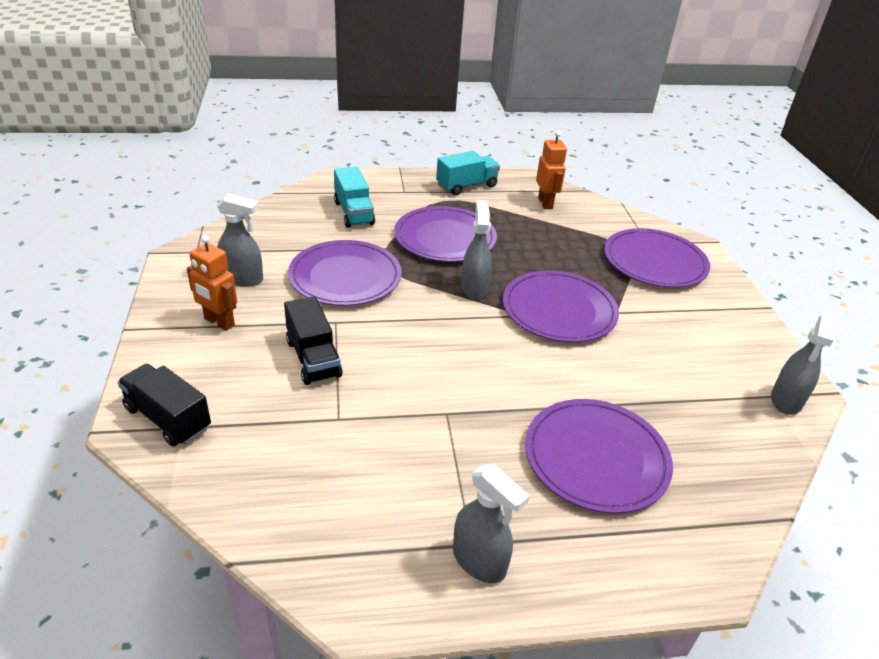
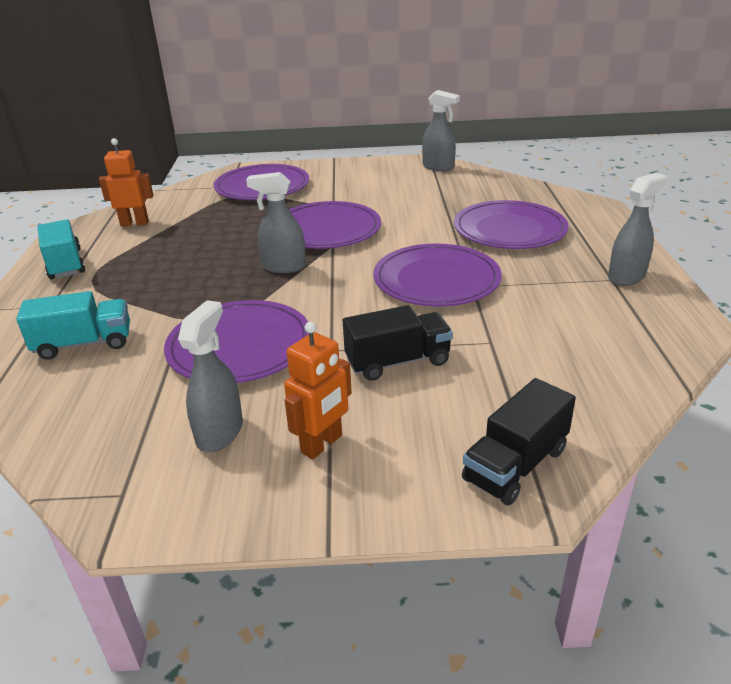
camera: 80 degrees left, 5 degrees down
purple plate [394,206,497,262] -> purple plate moved to [373,244,502,306]

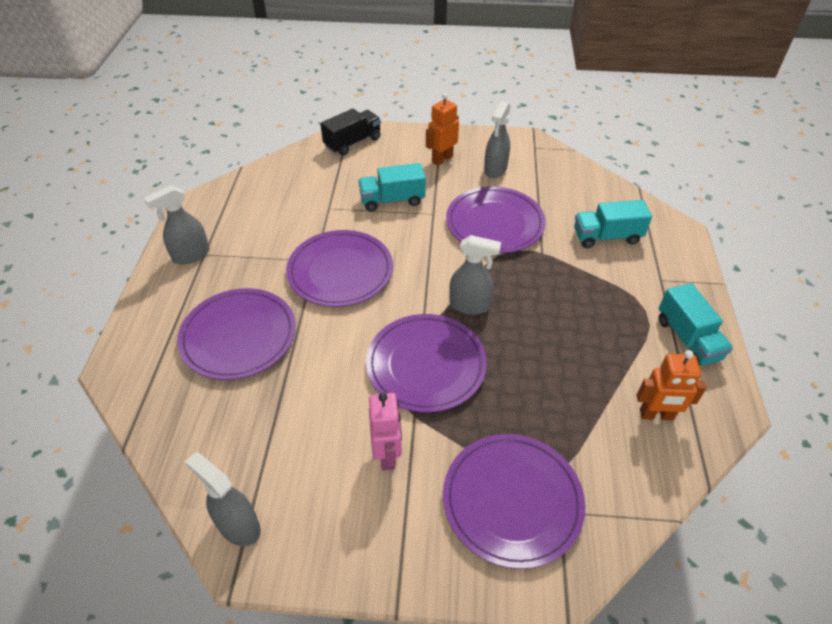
camera: 175 degrees left, 15 degrees up
black truck [343,305,453,381] -> turquoise truck [358,163,426,211]
none -> pink robot [369,393,402,471]

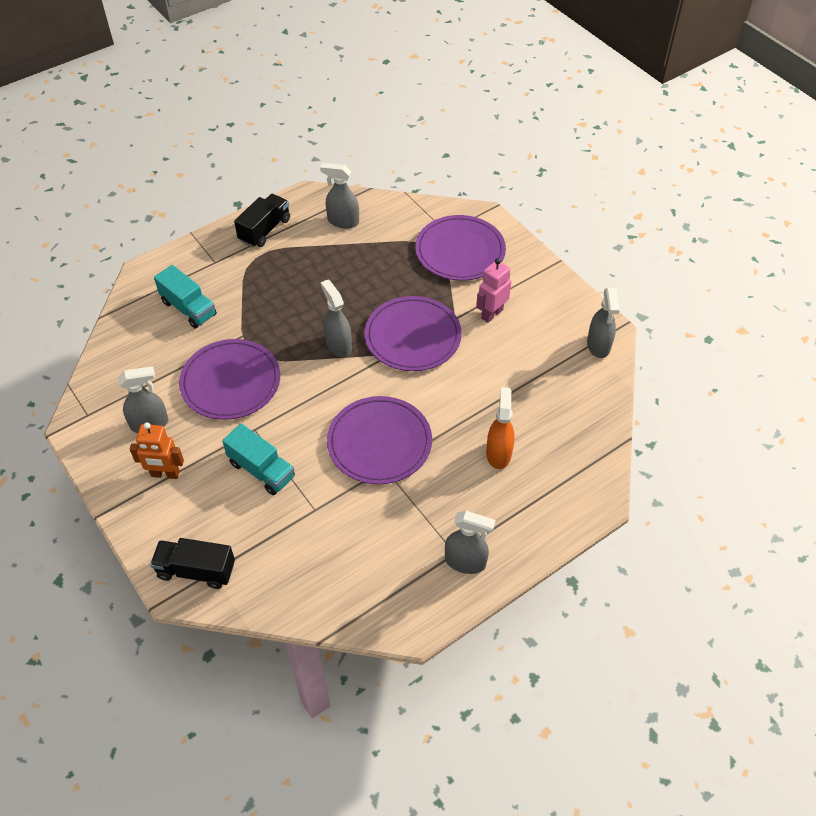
camera: 130 degrees left, 5 degrees up
purple plate [177,288,296,380] -> orange spray bottle [486,387,515,469]
orange robot [636,350,707,420] -> grey spray bottle [320,163,359,229]
turquoise truck [658,283,733,366] -> black truck [234,194,290,247]

